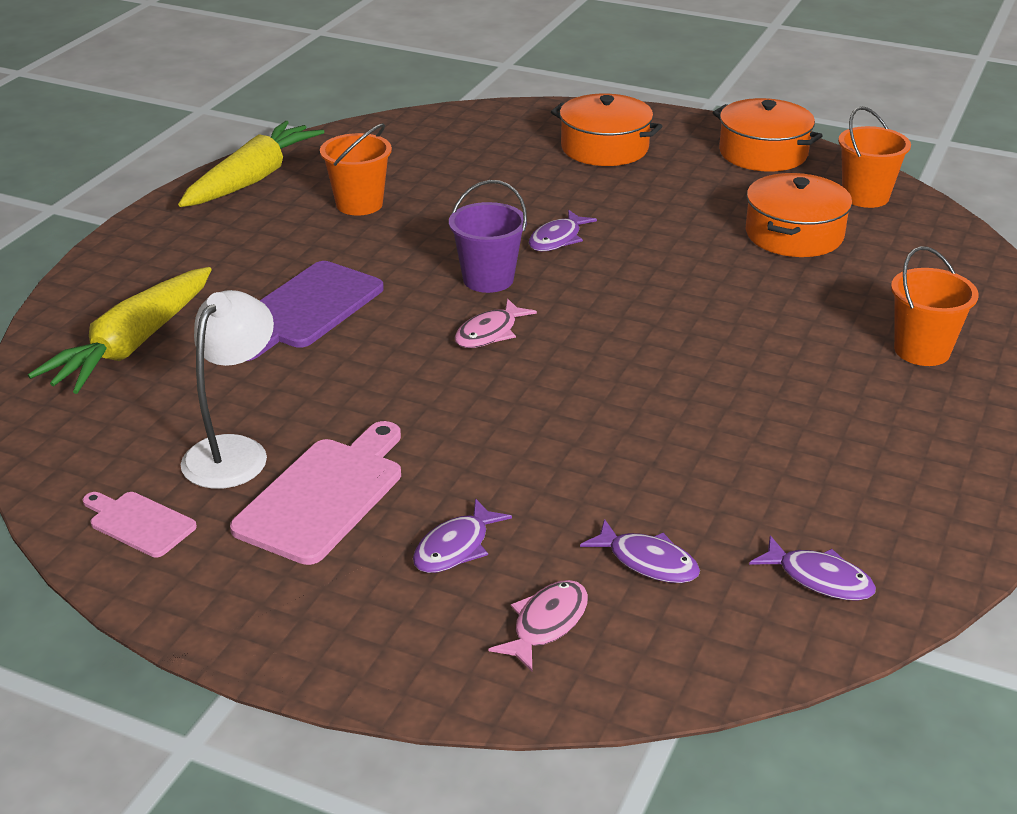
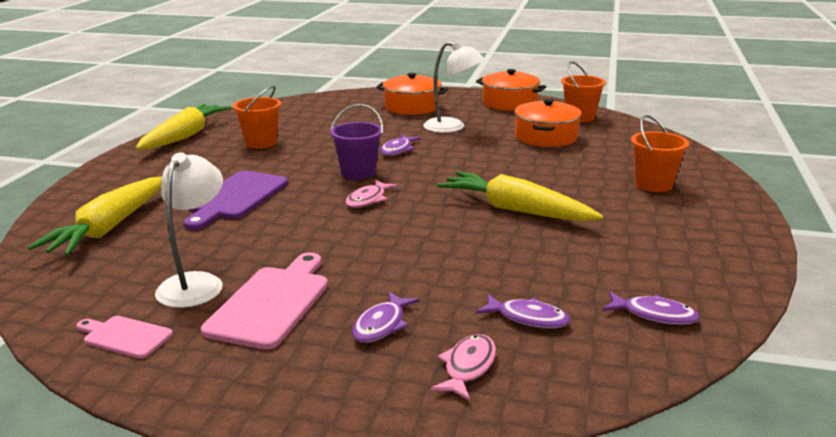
camera: 10 degrees left, 10 degrees down
none -> white lamp [423,41,485,133]
none -> yellow carrot [437,171,603,222]

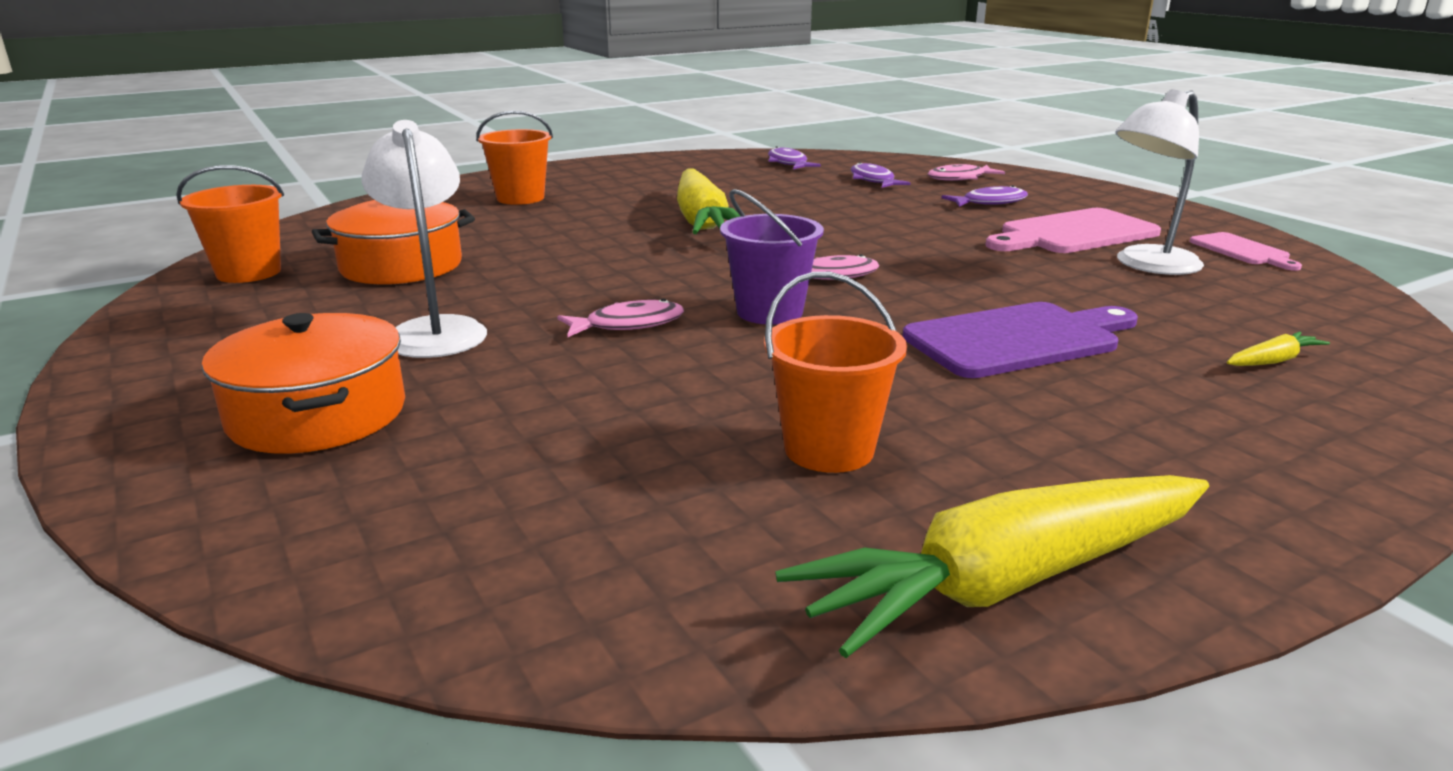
camera: 135 degrees left, 0 degrees up
yellow carrot [27,177,162,256] -> yellow carrot [1227,332,1330,366], size x0.40
purple fish [380,135,421,156] -> pink fish [557,299,684,337]
orange pot [476,69,546,111] -> none

